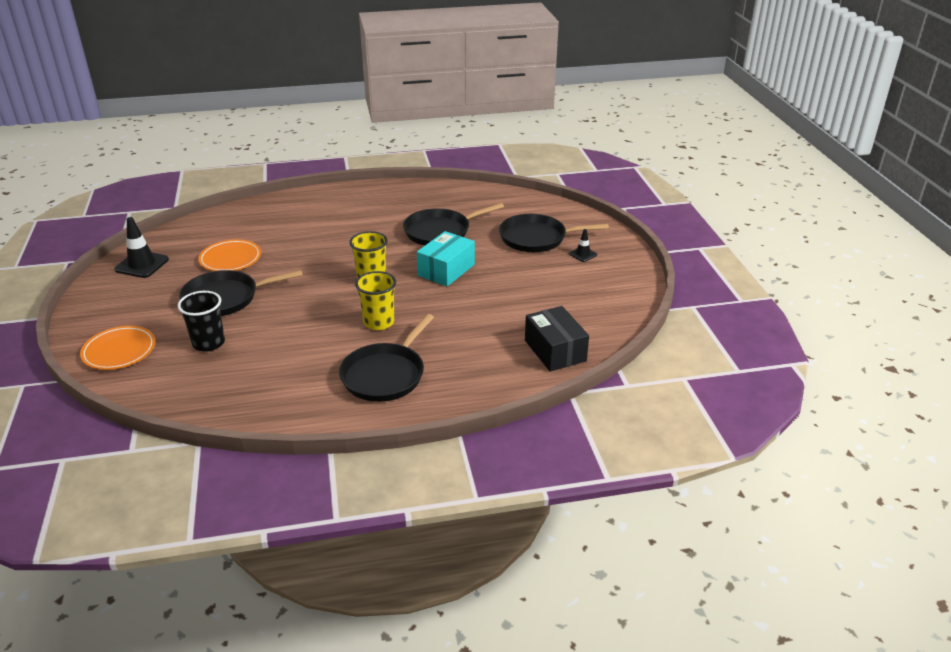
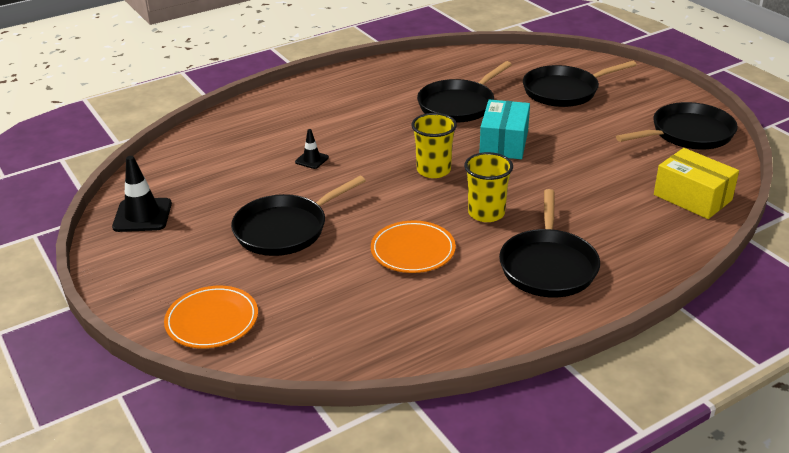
camera: 20 degrees left, 0 degrees up
black cup [178,291,225,352] -> none
orange plate [198,239,261,271] -> orange plate moved to [371,221,456,273]
black box [525,306,589,372] -> yellow box [654,148,739,219]
black traffic cone [569,229,597,262] -> black traffic cone moved to [295,129,329,169]
none -> black pan [616,102,738,149]

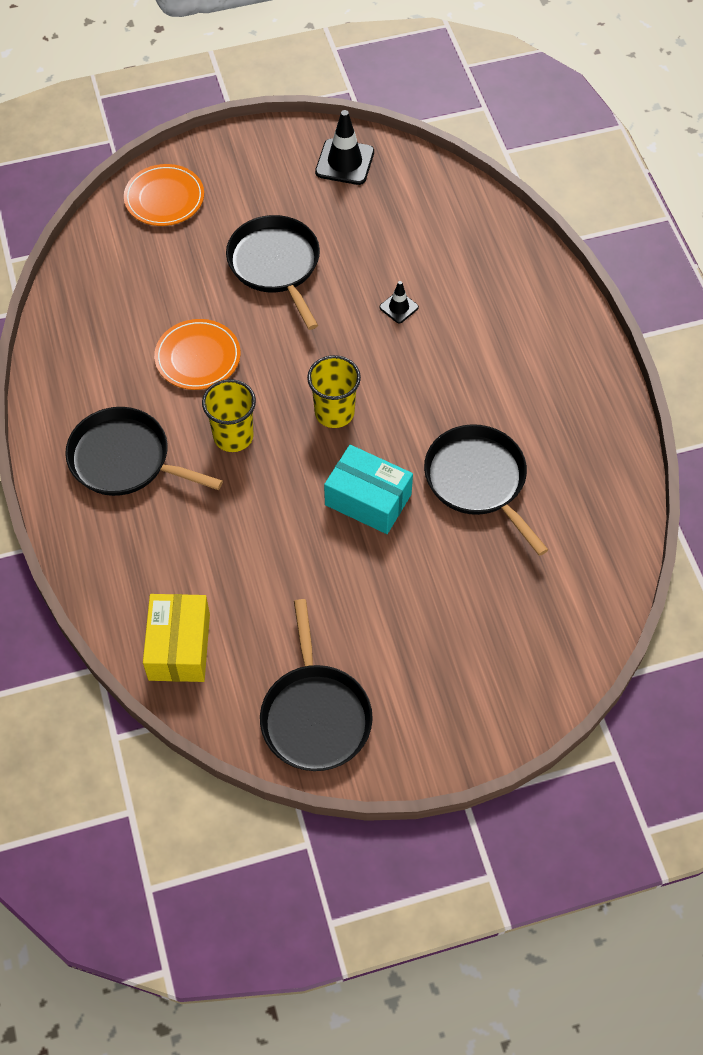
camera: 105 degrees right, 25 degrees up
black pan [523,61,637,107] -> none
yellow box [654,148,739,219] -> yellow box turned 60 degrees counterclockwise [143,594,210,682]

